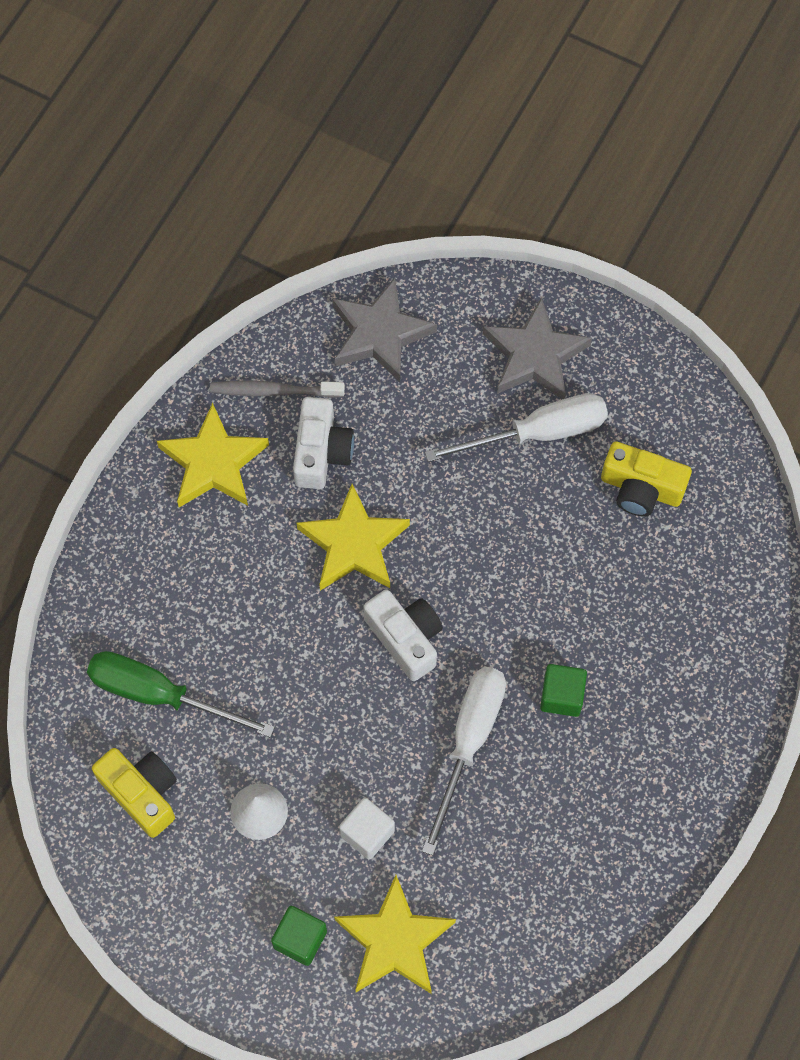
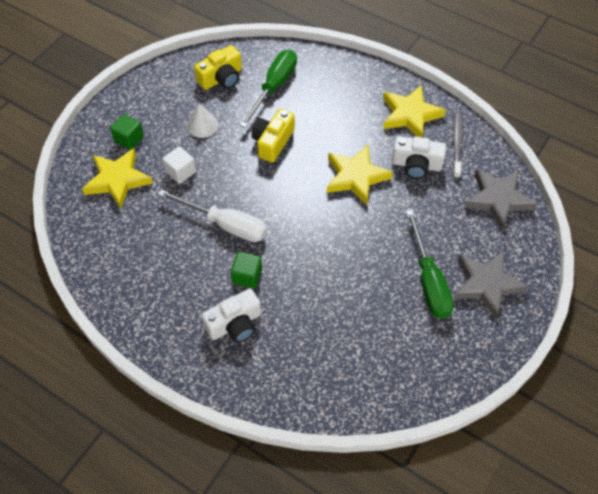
camera: 95 degrees right, 10 degrees down
white camera [363,590,443,681] -> white camera moved to [201,289,261,343]
white screwdriver [425,393,608,462] -> green screwdriver [406,210,454,319]
yellow camera [601,441,692,517] -> yellow camera moved to [251,109,295,163]

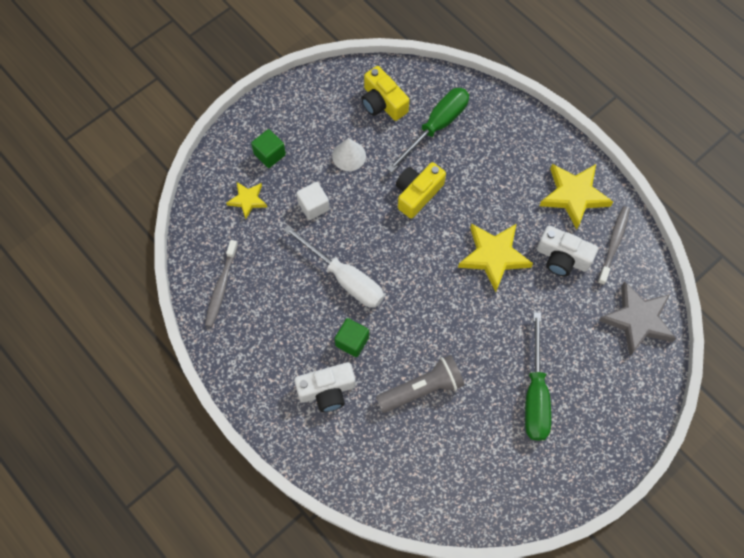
camera: 15 degrees right, 10 degrees up
yellow star [82,148,153,208] -> yellow star [226,182,267,219], size x0.57
yellow camera [194,45,242,90] -> yellow camera turned 75 degrees clockwise [361,66,409,121]
grey star [453,250,529,319] -> none
none -> grey toothbrush [205,240,238,327]
none -> grey flashlight [376,355,464,413]

